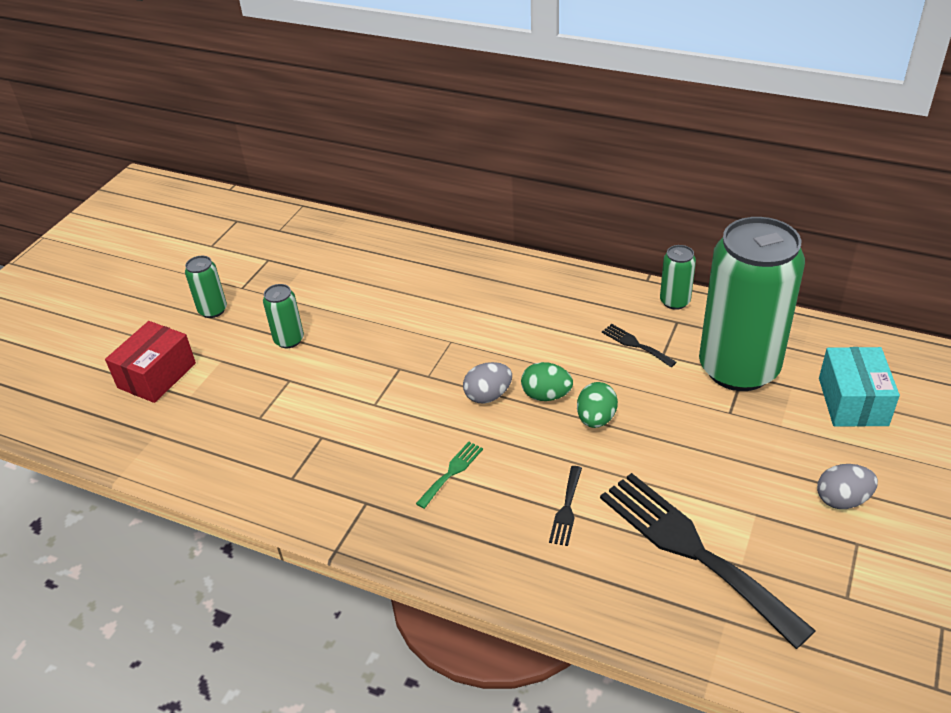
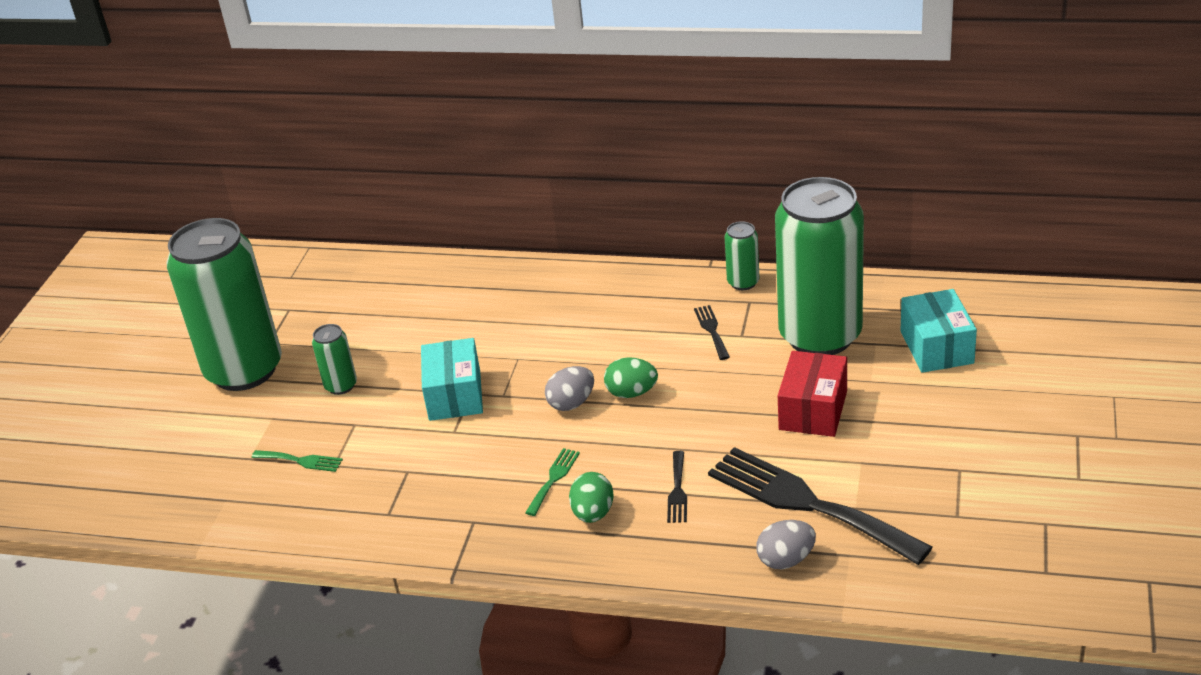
camera: 10 degrees left, 5 degrees down
red box [105,321,196,403] -> red box moved to [778,351,847,437]
green can [185,256,227,318] -> green can [167,218,282,391], size x2.43
green egg [577,382,618,428] -> green egg moved to [569,472,614,523]
black fork [602,324,677,367] -> black fork turned 45 degrees clockwise [694,305,730,360]
grey egg [817,464,878,509] -> grey egg moved to [756,520,816,569]
none -> green fork [252,450,343,472]
none -> turquoise box [421,338,483,421]

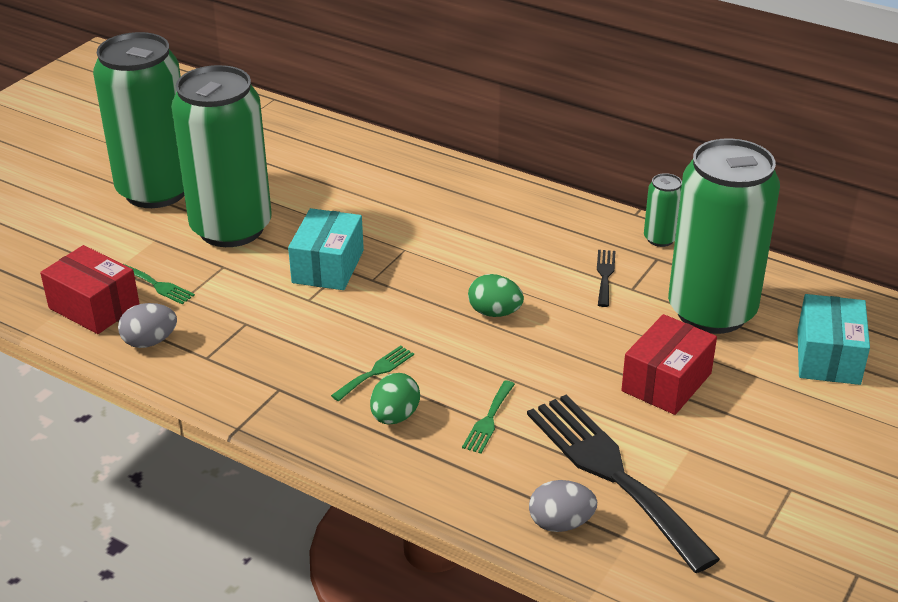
camera: 15 degrees right, 0 degrees up
green can [312,324,357,395] -> green can [171,65,272,247], size x2.43
grey egg [545,366,594,411] -> grey egg moved to [118,303,177,348]
black fork [667,451,687,523] -> green fork [462,380,515,453]
none -> red box [40,245,140,334]

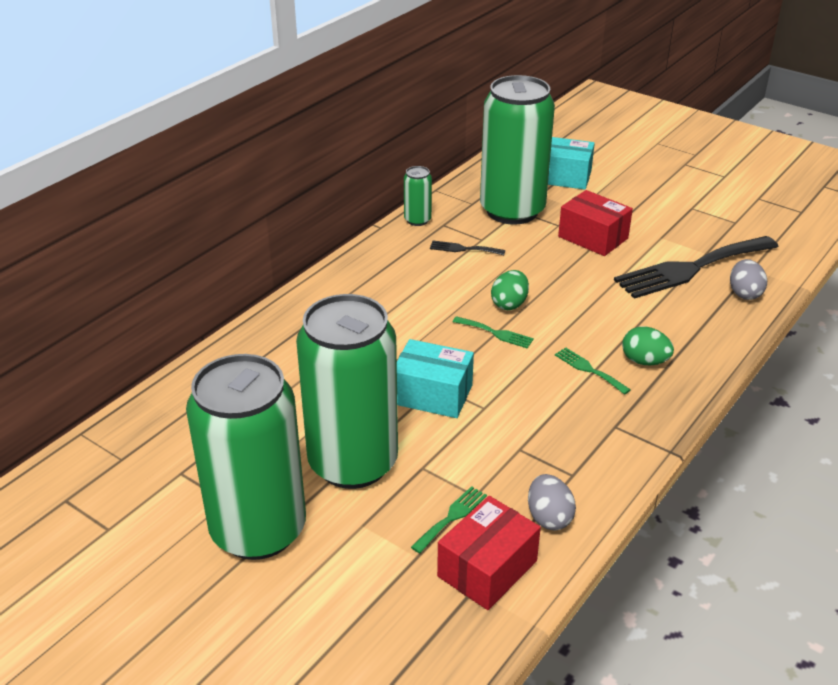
camera: 85 degrees left, 0 degrees up
green fork [462,380,515,453] -> green fork moved to [453,316,534,348]

